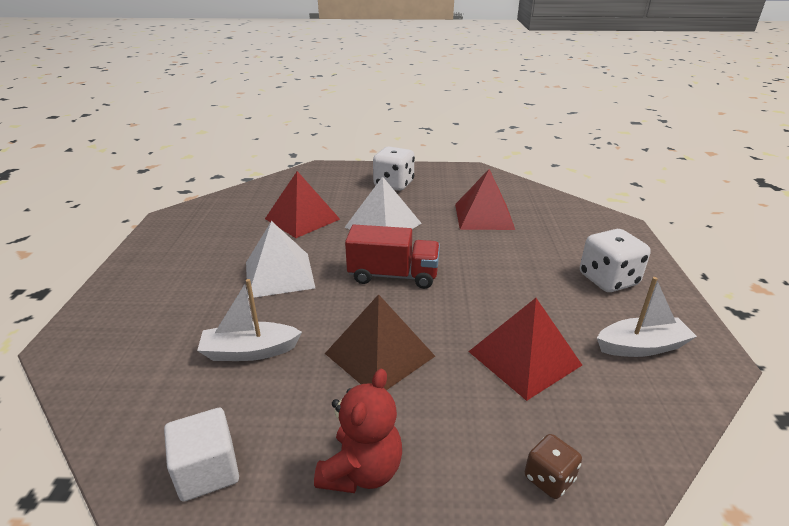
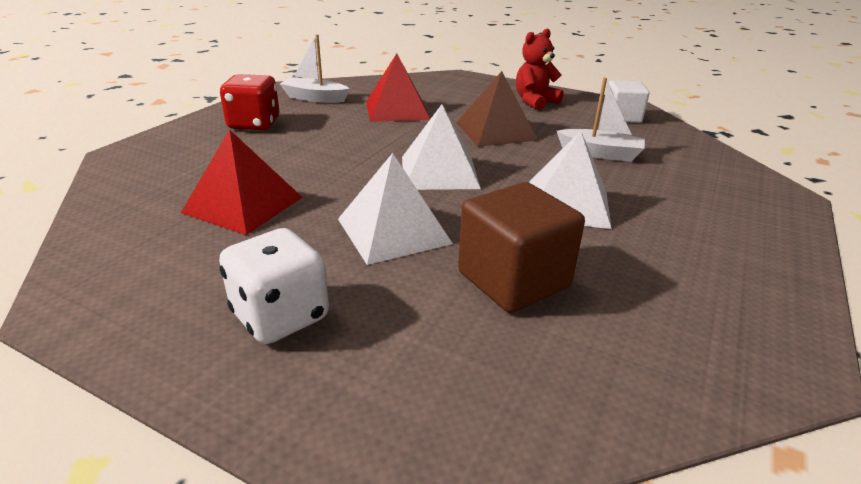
camera: 155 degrees left, 0 degrees up
red pyramid [265,171,340,238] -> brown cube [458,182,585,313]
red truck [345,225,440,289] -> white pyramid [402,104,481,190]
brown dice [525,434,582,499] -> none
white dice [580,229,651,292] -> red dice [220,74,279,130]

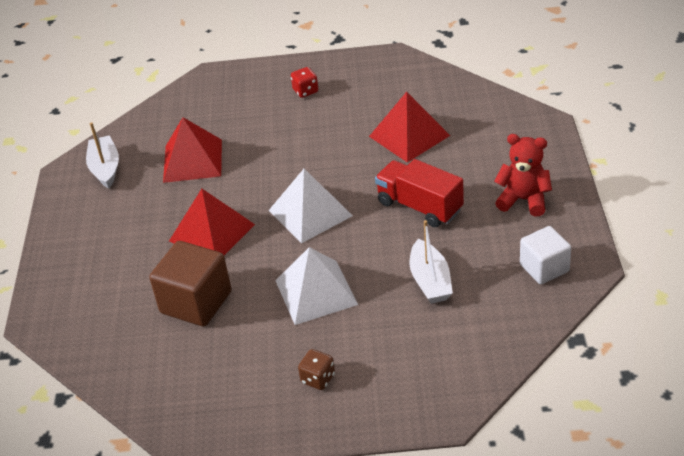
camera: 65 degrees right, 10 degrees up
white dice [219,228,329,344] -> none
red dice [220,74,279,130] -> red dice [291,67,318,98], size x0.56
white boat [280,34,350,103] -> white boat moved to [86,122,119,188]
white pyramid [338,153,453,265] -> red pyramid [169,189,255,255]
brown pyramid [456,71,538,147] -> red truck [375,159,464,227]
none -> brown dice [298,349,335,390]

